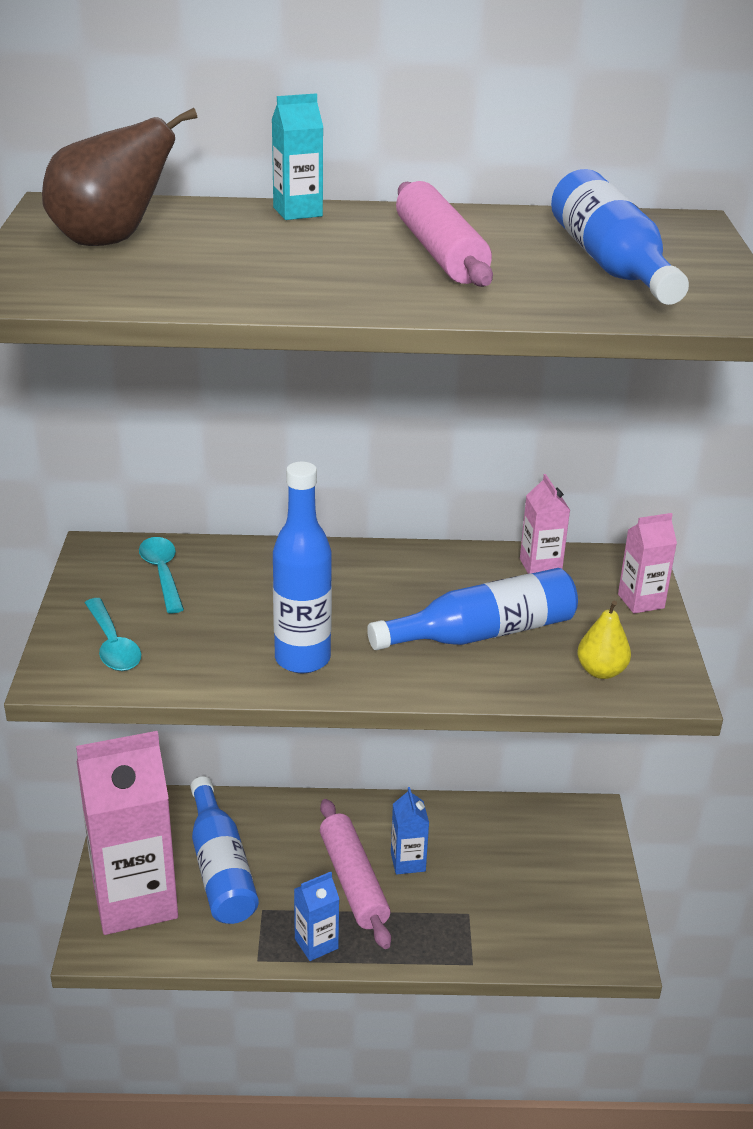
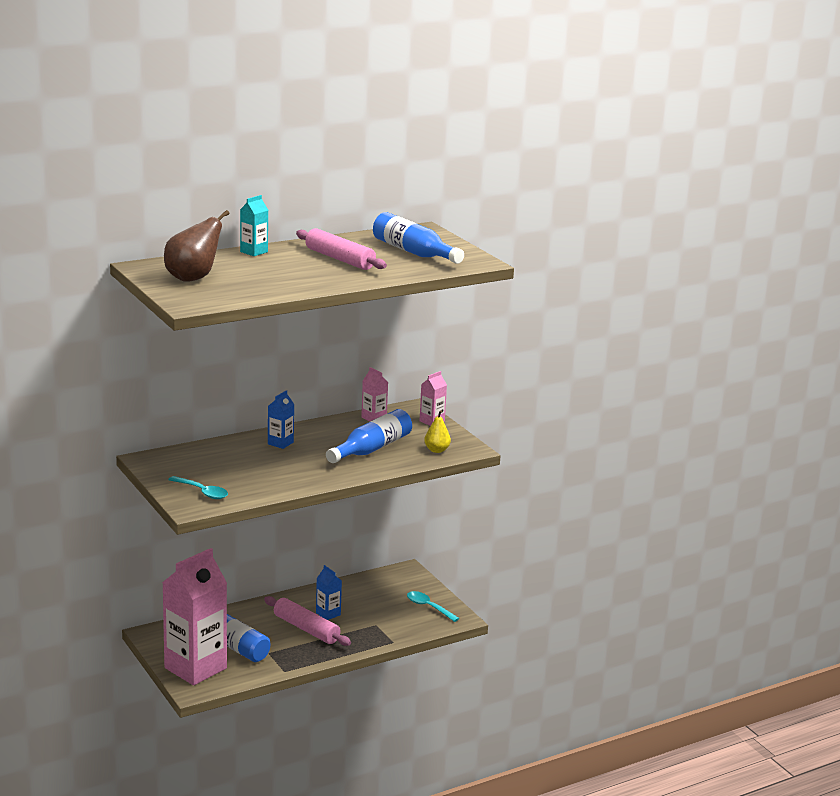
camera: 30 degrees left, 10 degrees down
turquoise spoon [139,537,184,613] -> turquoise spoon moved to [407,591,459,622]
blue bottle [273,462,332,673] -> none
blue carton [294,872,339,961] -> blue carton moved to [268,390,294,449]

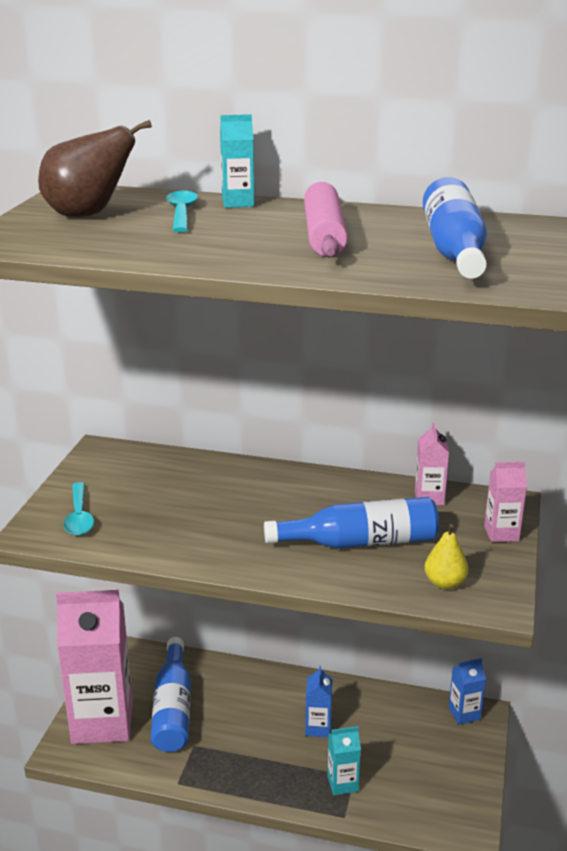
camera: 45 degrees right, 5 degrees up
pink rolling pin [264,596,351,646] -> none
blue carton [268,390,294,449] -> blue carton moved to [449,658,486,725]
turquoise spoon [407,591,459,622] -> turquoise spoon moved to [166,191,198,232]
none -> turquoise carton [327,726,361,795]

